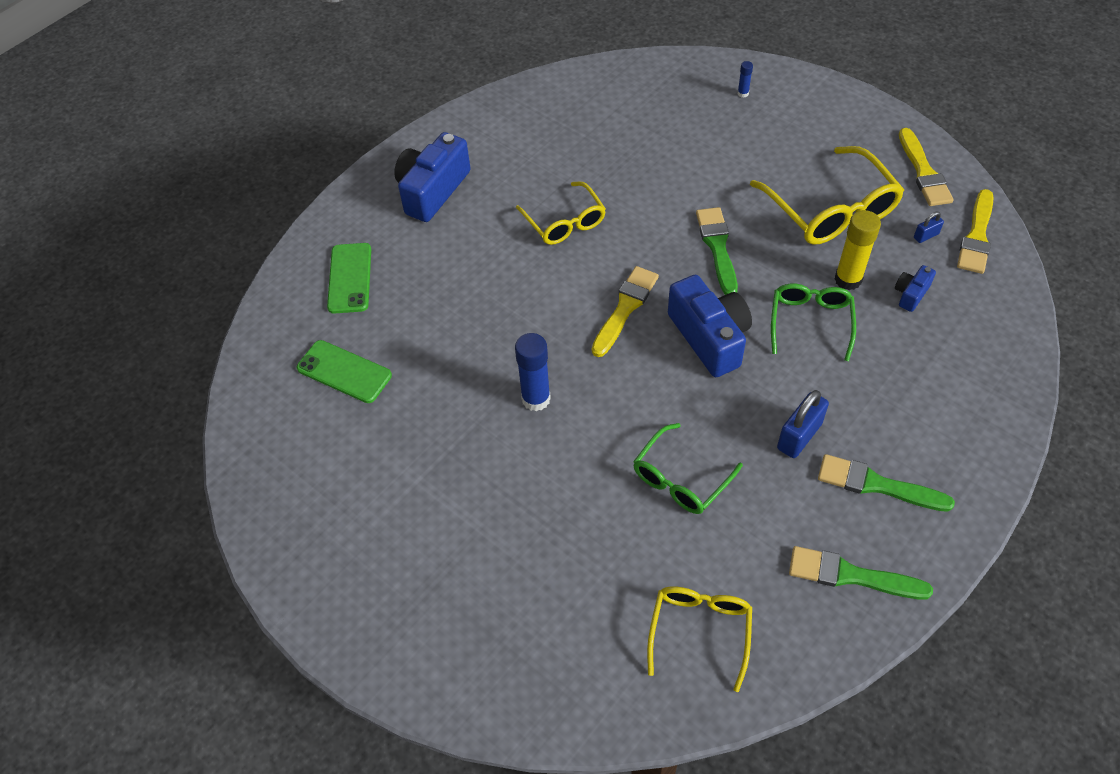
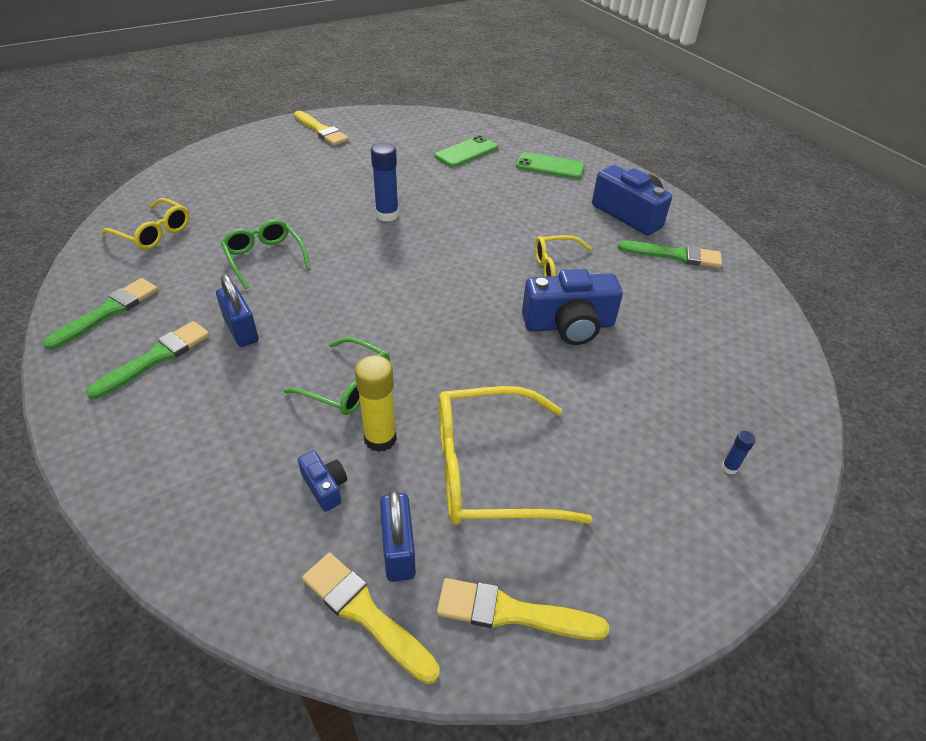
camera: 105 degrees right, 10 degrees down
yellow brush [592,266,659,357] -> yellow brush moved to [294,111,349,146]
blue camera [668,275,752,377] -> blue camera moved to [522,269,623,345]
green brush [696,207,738,295] -> green brush moved to [618,240,722,268]
blue padlock [914,212,944,243] -> blue padlock [380,490,416,582], size x1.88

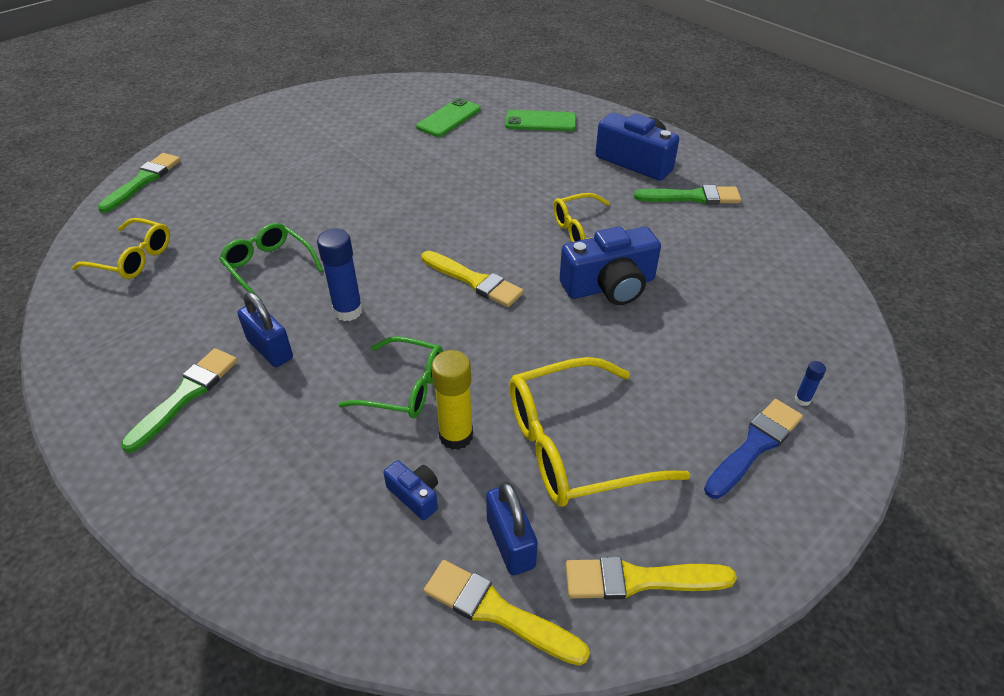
camera: 10 degrees left, 0 degrees up
green brush [43,278,158,350] -> green brush moved to [98,153,181,213]
yellow brush [294,111,349,146] -> yellow brush moved to [422,251,524,307]
blue glue stick [371,142,399,222] -> blue glue stick moved to [317,229,363,321]
none -> blue brush [704,399,803,499]

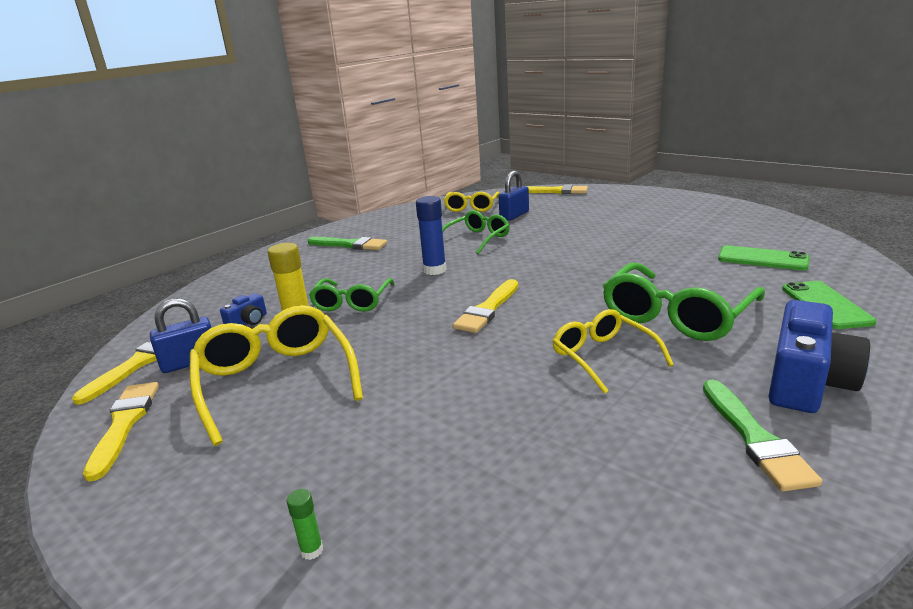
camera: 85 degrees right, 20 degrees down
green brush [98,153,181,213] -> yellow brush [527,185,588,194]
blue padlock [237,292,293,367] -> blue padlock moved to [499,171,529,221]
blue camera [560,226,661,305] -> none
blue brush [704,399,803,499] -> none
blue glue stick [795,361,826,406] -> green glue stick [287,489,323,560]
none -> green glasses [603,263,765,341]

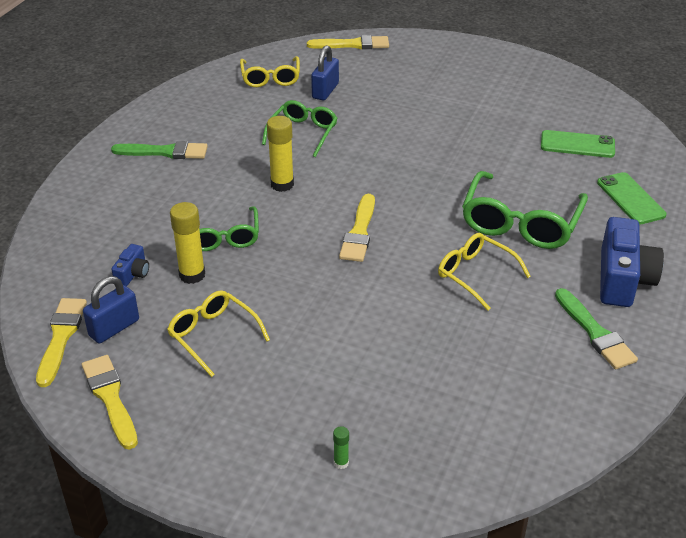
camera: 20 degrees left, 15 degrees up
yellow glasses [190,305,363,446] -> yellow glasses [167,290,270,377], size x0.63
blue glue stick [416,196,447,275] -> yellow glue stick [267,116,294,192]

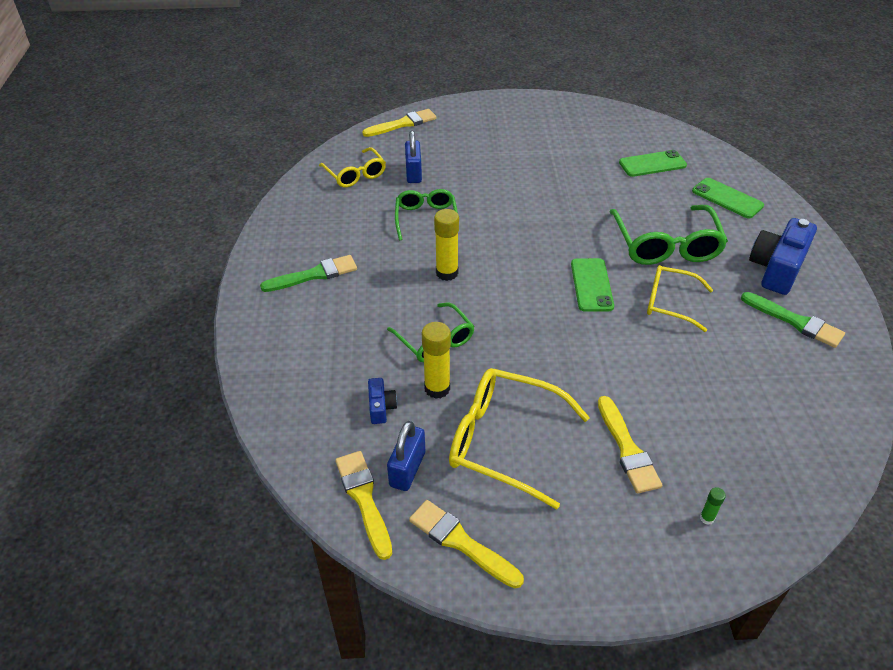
camera: 25 degrees left, 5 degrees up
yellow glasses [167,290,270,377] -> yellow glasses [449,368,590,509], size x1.59
yellow brush [339,194,375,262] -> yellow brush moved to [598,396,663,493]
blue camera [600,217,664,307] -> blue camera turned 135 degrees counterclockwise [749,218,817,295]
none -> green phone [571,258,614,312]

